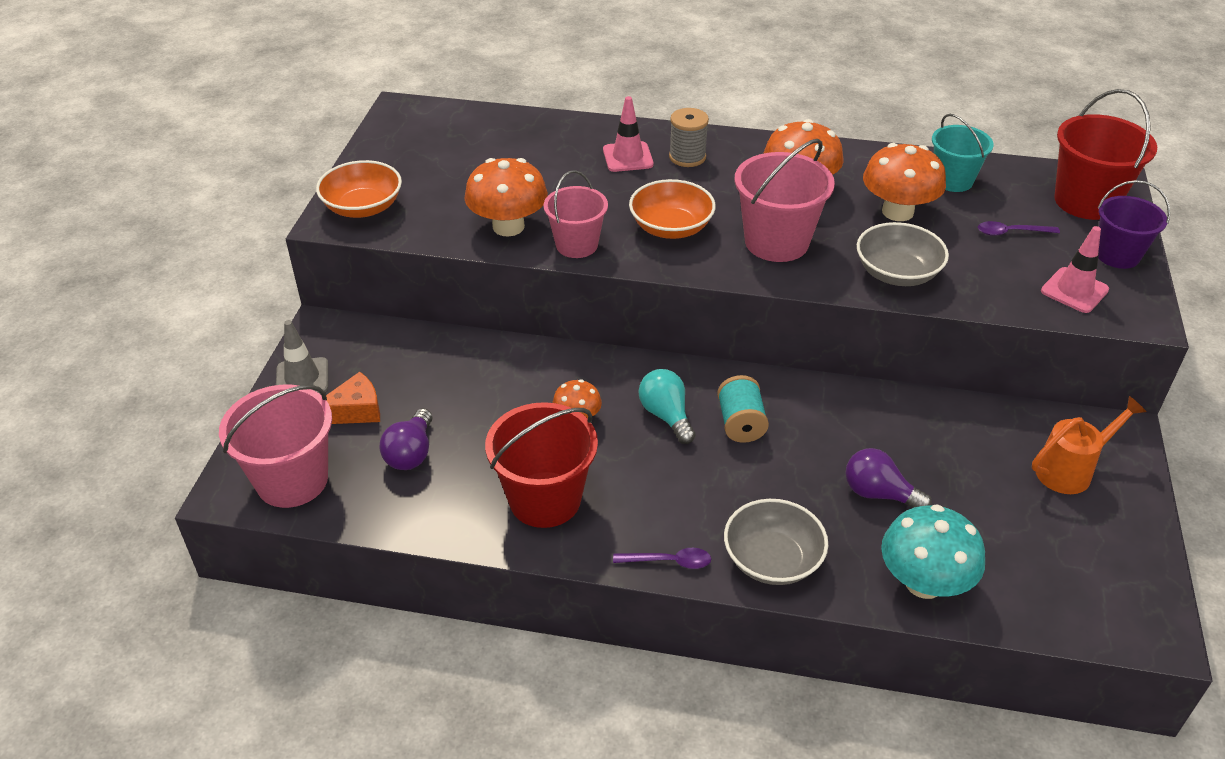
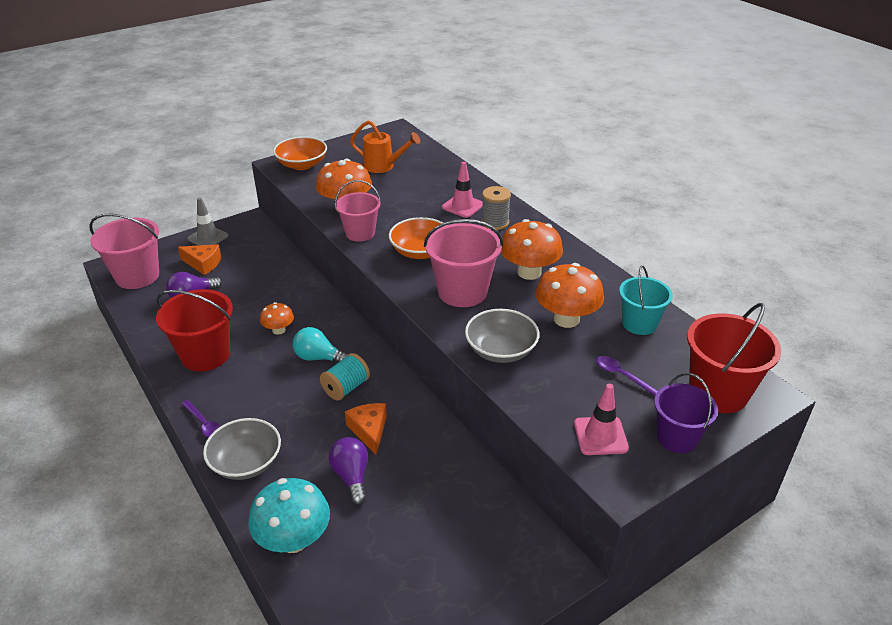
camera: 45 degrees right, 5 degrees down
turquoise light bulb [639,369,695,444] -> turquoise light bulb turned 90 degrees counterclockwise [293,327,348,363]
orange watering can [1032,396,1146,494] -> orange watering can moved to [350,120,420,173]
none -> orange cheese [345,403,387,455]

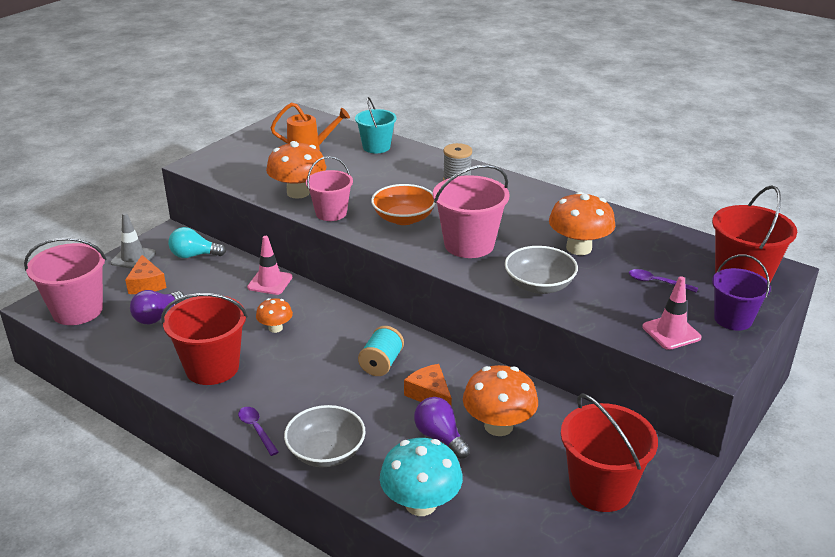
camera: 20 degrees left, 5 degrees down
orange cheese [178,244,221,275] -> orange cheese turned 75 degrees clockwise [125,255,166,294]
purple spoon [182,400,221,438] -> purple spoon turned 150 degrees counterclockwise [238,407,279,456]
orange bowl [273,137,327,170] -> none
turquoise light bulb [293,327,348,363] -> turquoise light bulb moved to [168,227,226,258]
pink traffic cone [442,162,483,218] -> pink traffic cone moved to [247,236,292,295]
orange mushroom [501,219,563,280] -> orange mushroom moved to [463,365,538,436]
turquoise bucket [619,265,673,335] -> turquoise bucket moved to [355,97,397,153]
none -> red bucket [561,393,658,512]

